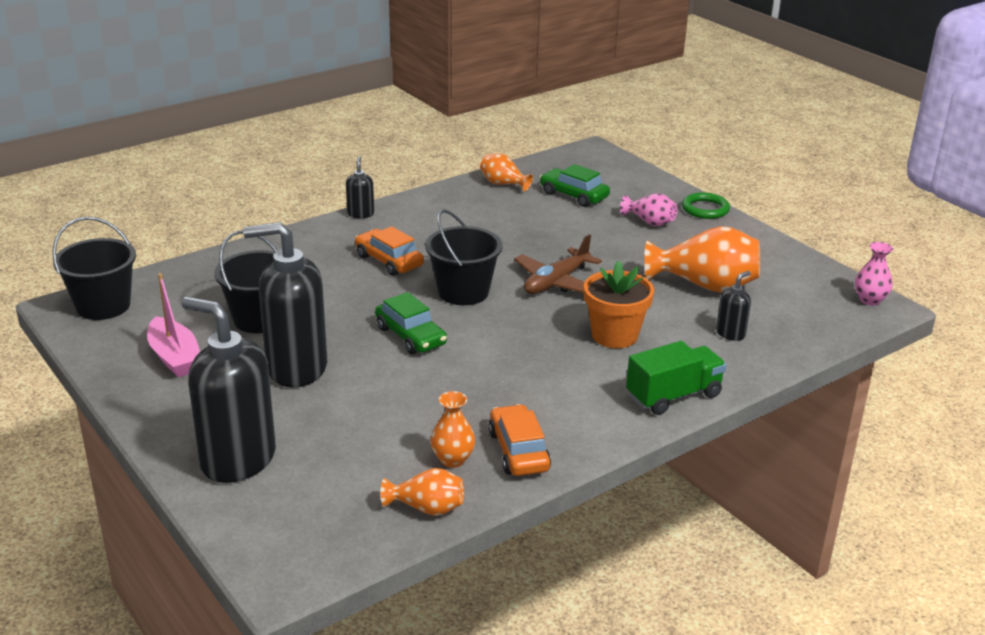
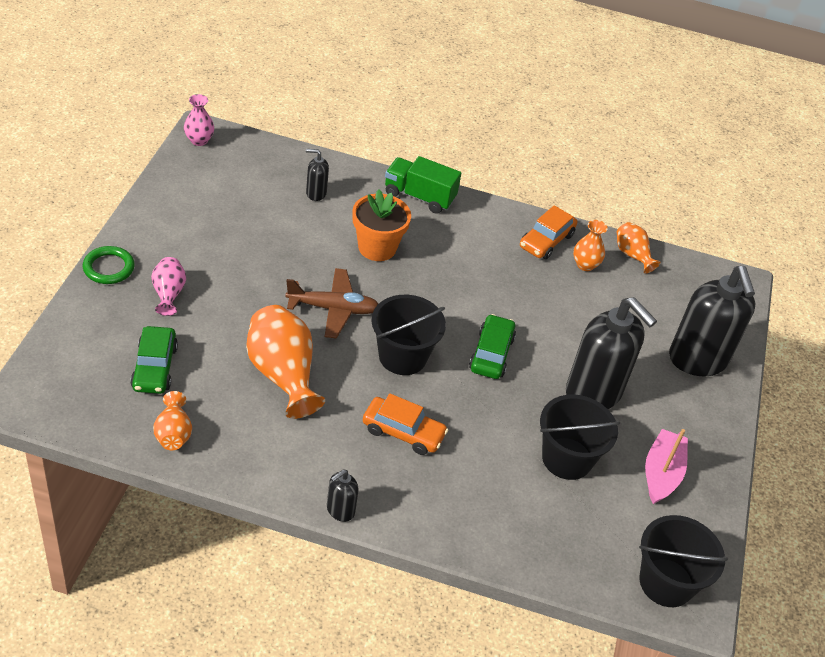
camera: 135 degrees left, 15 degrees up
orange car [355,226,424,276] -> orange car turned 75 degrees counterclockwise [363,393,448,455]
orange vase [644,226,760,293] -> orange vase moved to [246,305,325,419]

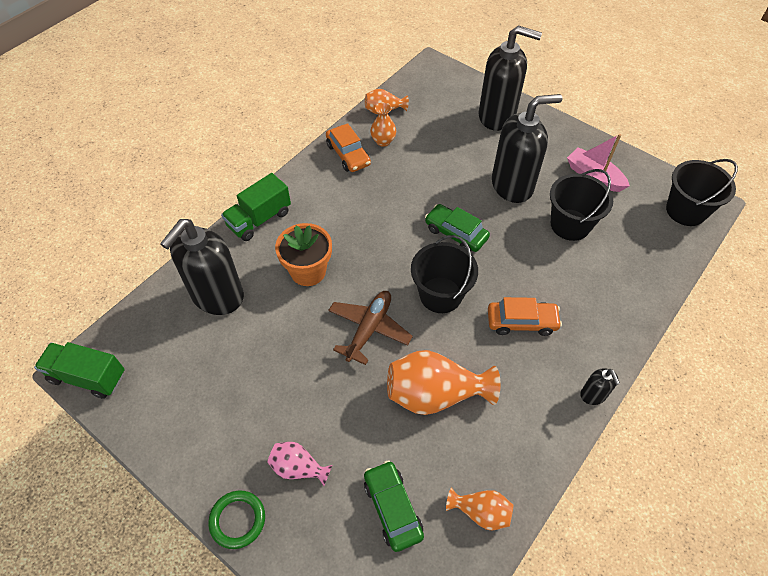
camera: 60 degrees left, 10 degrees up
green car [130,326,178,394] -> green car turned 135 degrees counterclockwise [364,460,424,552]
pink vase [184,94,214,146] -> green truck [34,342,125,399]
black soap dispenser [306,149,329,201] -> black soap dispenser [160,219,244,315], size x2.26
orange car [363,393,448,455] -> orange car turned 45 degrees clockwise [488,297,562,336]

